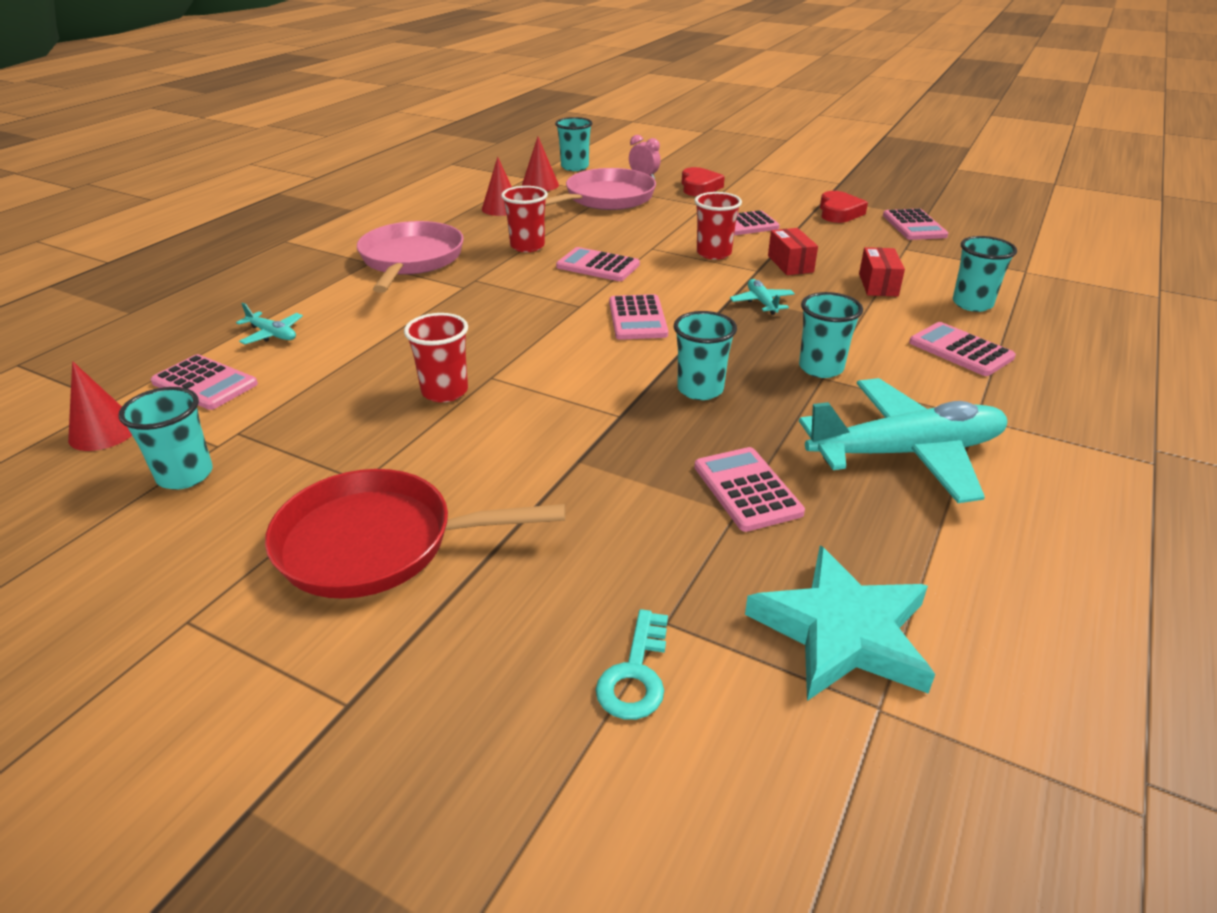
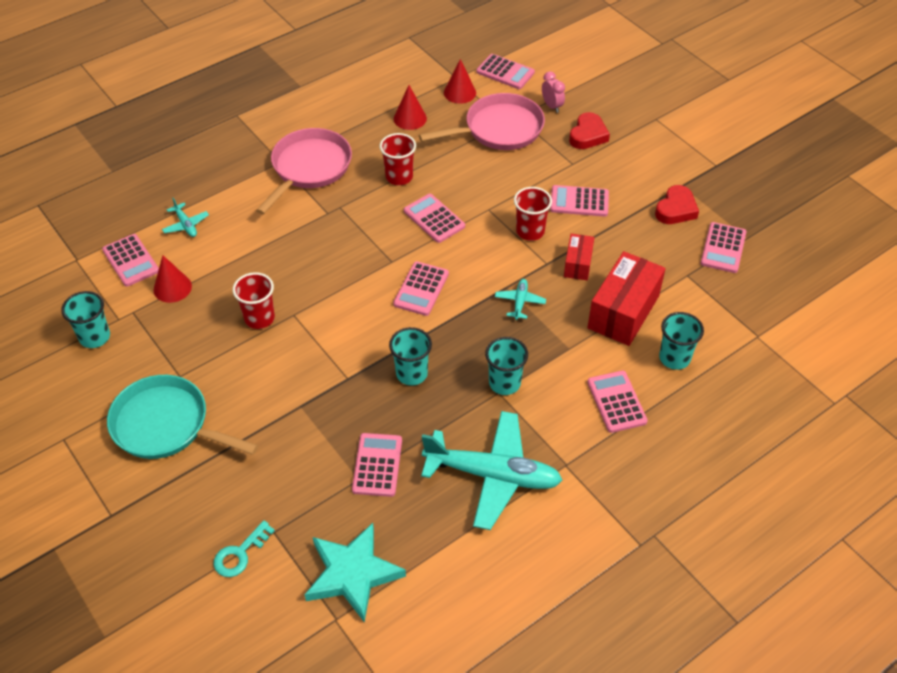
camera: 25 degrees right, 15 degrees up
red cone [68,361,132,451] -> red cone moved to [153,255,192,303]
red pan [265,469,566,599] -> turquoise pan [107,375,258,459]
turquoise cup [555,117,593,171] -> pink calculator [476,54,535,89]
red box [859,247,905,296] -> red box [587,251,666,346], size x1.84

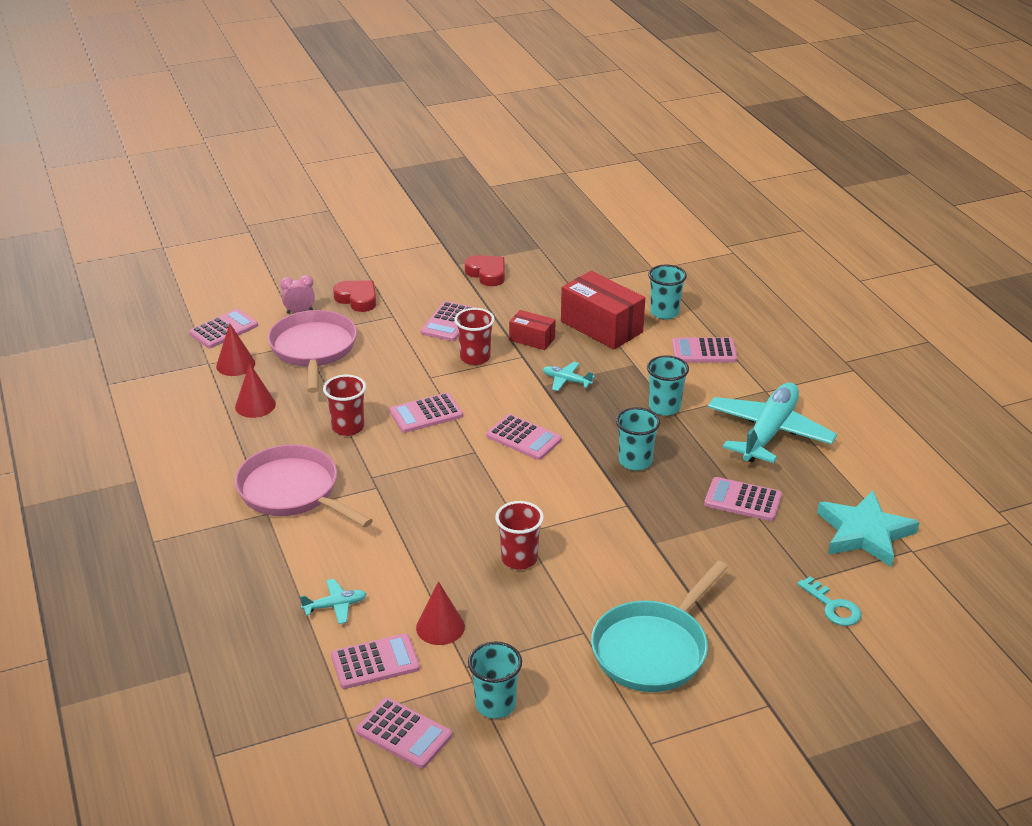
camera: 75 degrees left, 15 degrees down
pink calculator [701,222,746,273] -> pink calculator moved to [356,697,452,769]

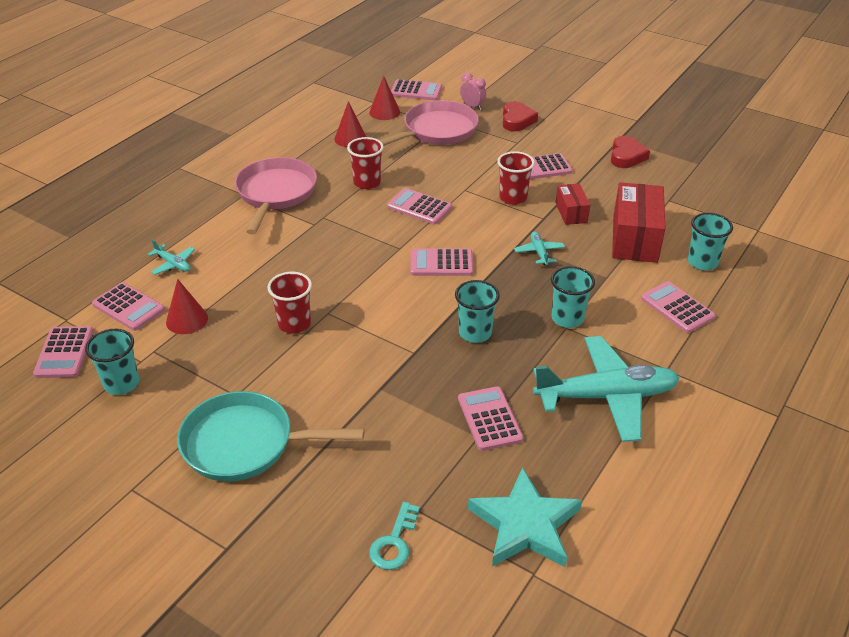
camera: 55 degrees right, 5 degrees up
pink calculator [486,414,562,460] -> pink calculator turned 90 degrees clockwise [410,248,473,276]

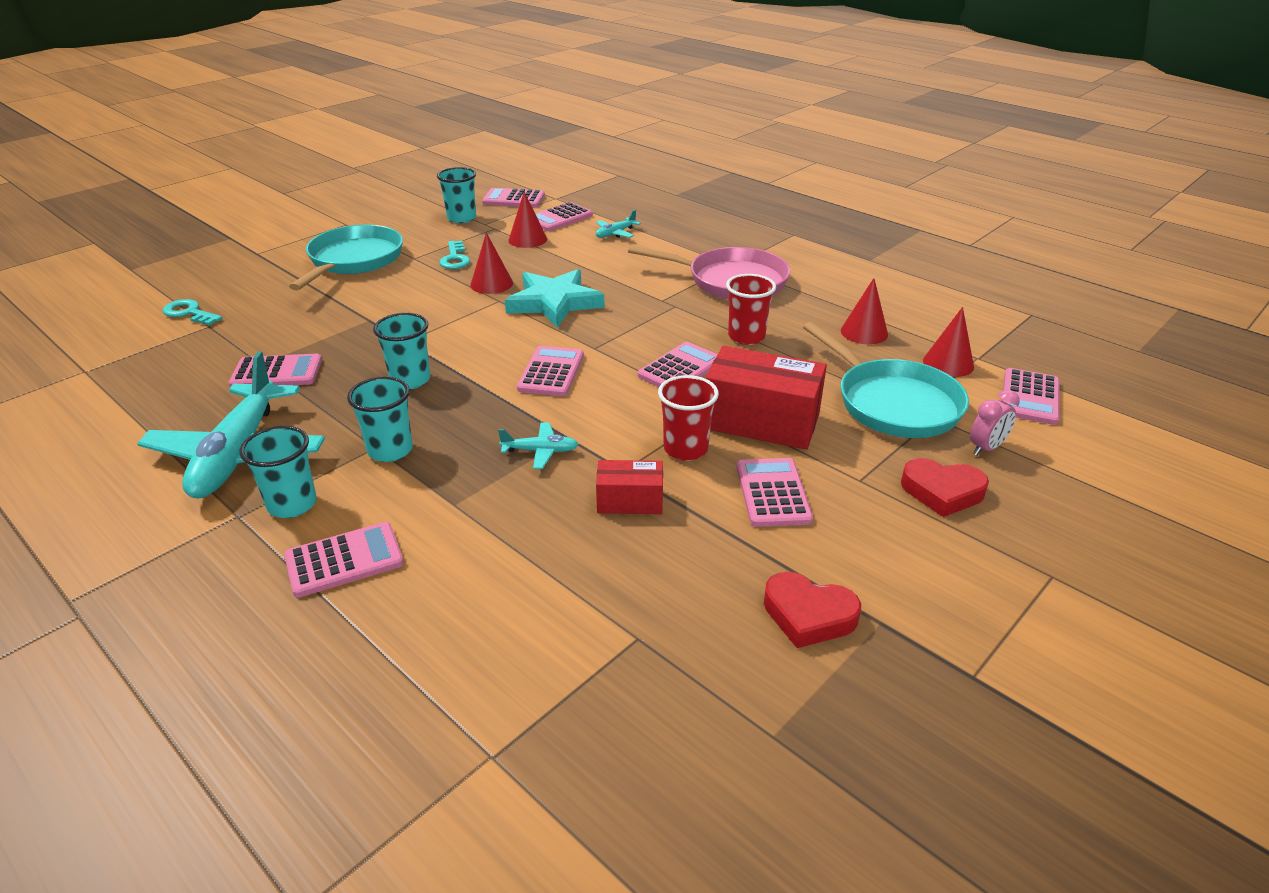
camera: 100 degrees right, 5 degrees down
red cup [267,272,312,334] -> red cone [470,232,513,294]
pink pan [380,100,479,146] -> turquoise pan [803,322,969,438]
turquoise star [468,467,582,567] -> turquoise star moved to [505,269,605,328]
red box [612,182,665,263] -> red box moved to [705,346,827,450]
turquoise cup [687,213,733,271] -> turquoise cup moved to [239,426,317,518]
none -> turquoise key [439,241,470,269]

